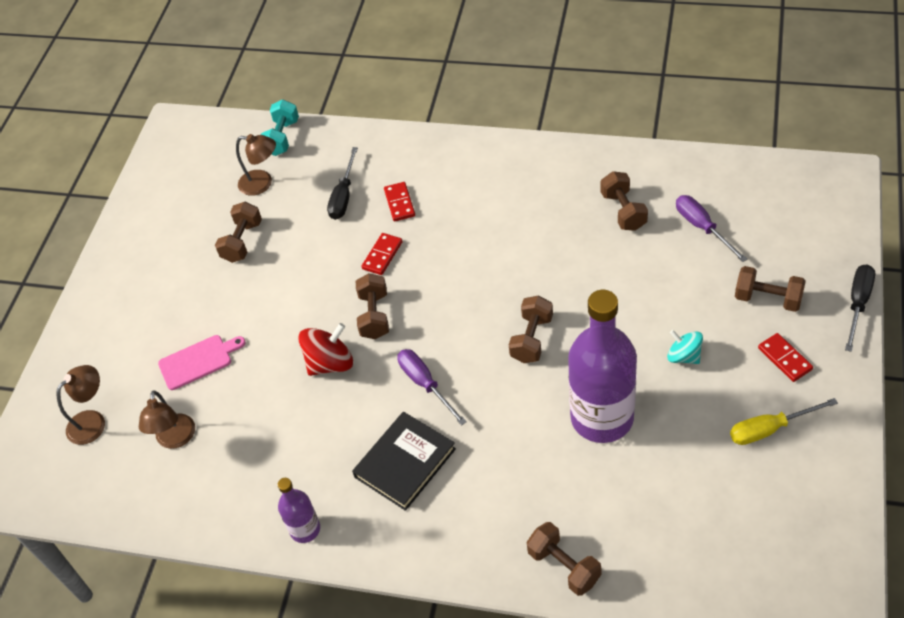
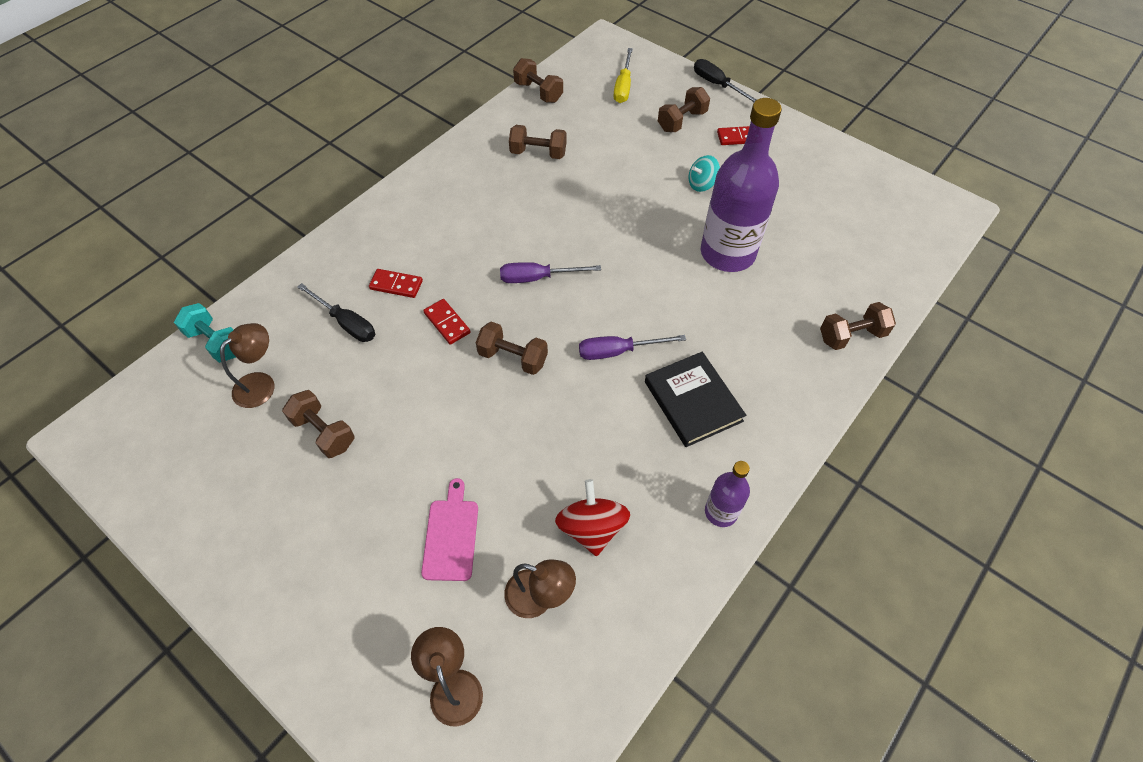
camera: 70 degrees left, 5 degrees up
red spinning top [298,323,353,376] -> red spinning top moved to [555,479,630,556]
brown dumbbell [509,295,553,363] -> brown dumbbell moved to [513,58,563,103]
purple screwdriver [676,195,747,262] -> purple screwdriver moved to [500,262,601,283]
yellow screwdriver [730,398,838,445] -> yellow screwdriver moved to [613,48,633,103]

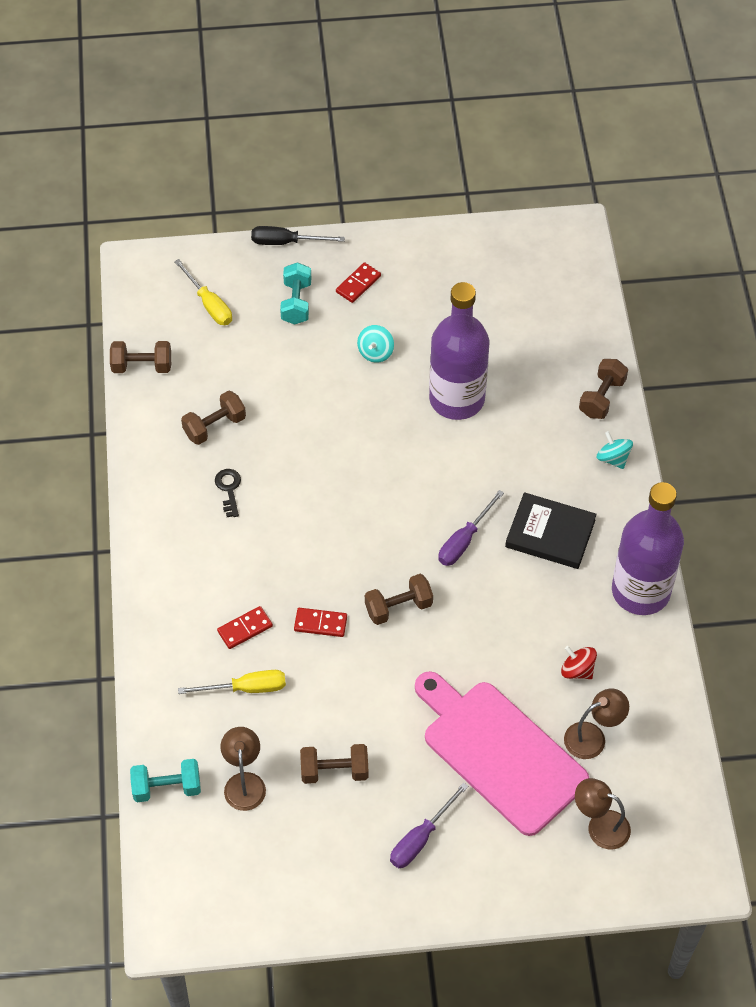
camera: 45 degrees left, 0 degrees up
black screwdriver [297,283,375,342] -> yellow screwdriver [178,670,286,694]
pink cutting board [421,478,478,581] -> pink cutting board [415,671,589,836], size x2.15
purple screwdriver [500,262,601,283] -> purple screwdriver moved to [390,782,468,868]
red spinning top [555,479,630,556] -> red spinning top [561,646,597,679], size x0.67
brown dumbbell [658,87,710,132] -> turquoise dumbbell [280,262,311,325]
purple bottle [705,461,750,527] -> purple bottle [612,482,684,615], size x2.07
none -> black key [215,469,241,517]
none -> turquoise spinning top [597,431,633,469]

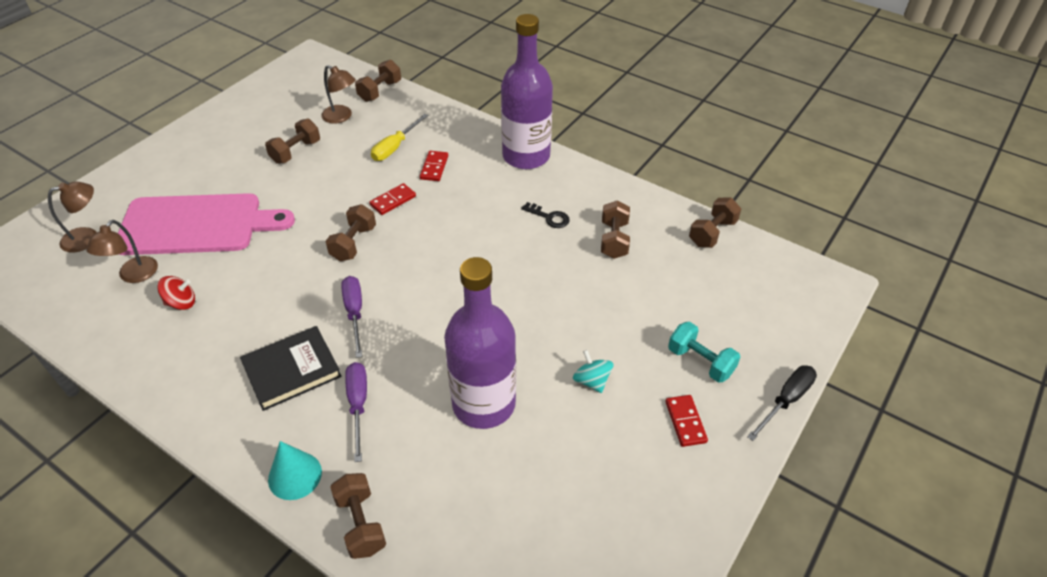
camera: 130 degrees right, 10 degrees down
turquoise dumbbell [130,759,201,802] -> brown dumbbell [355,60,401,102]
yellow screwdriver [174,259,232,325] -> none
purple screwdriver [390,782,468,868] -> purple screwdriver moved to [345,362,367,462]
turquoise spinning top [597,431,633,469] -> turquoise cone [268,441,322,500]
purple bottle [612,482,684,615] -> purple bottle moved to [501,14,553,169]

